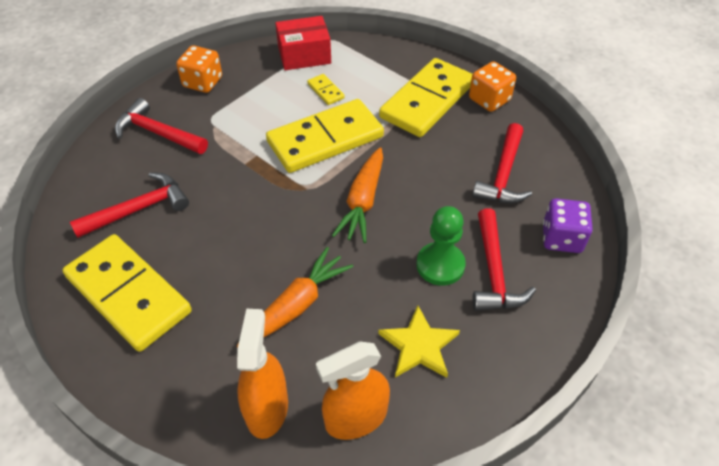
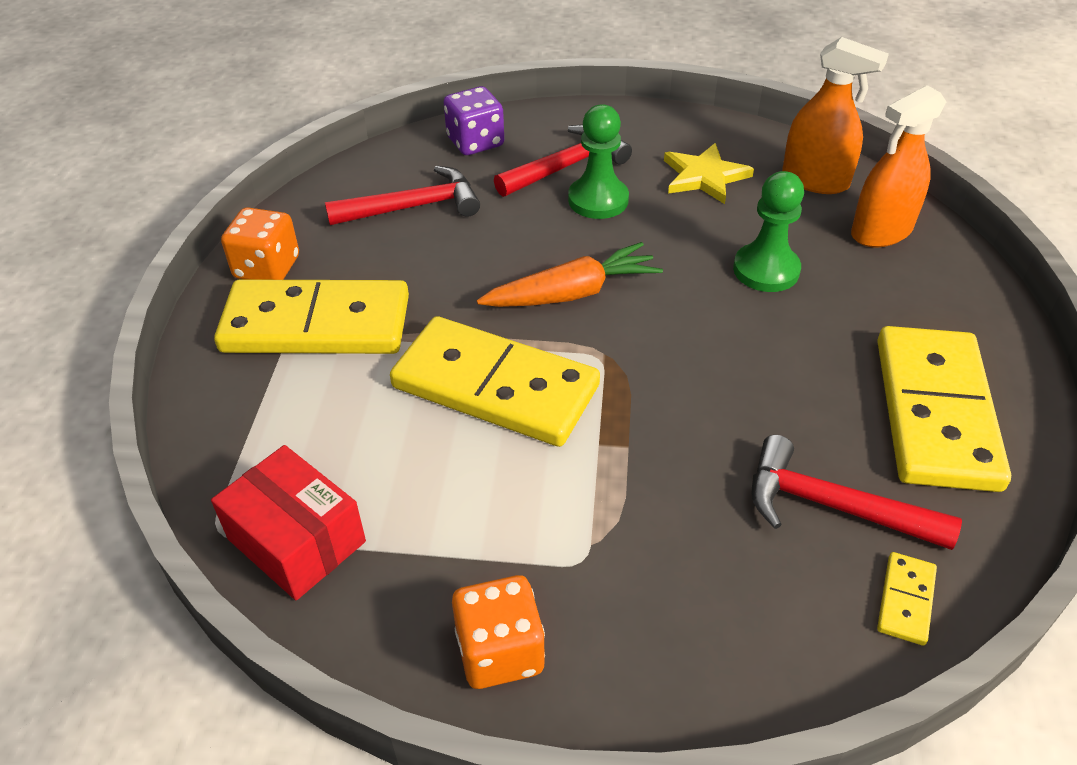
camera: 125 degrees left, 5 degrees down
red hammer [115,98,208,154] -> none
orange carrot [237,247,353,348] -> green pawn [733,171,804,292]
yellow domino [307,74,345,105] -> yellow domino moved to [877,552,937,646]

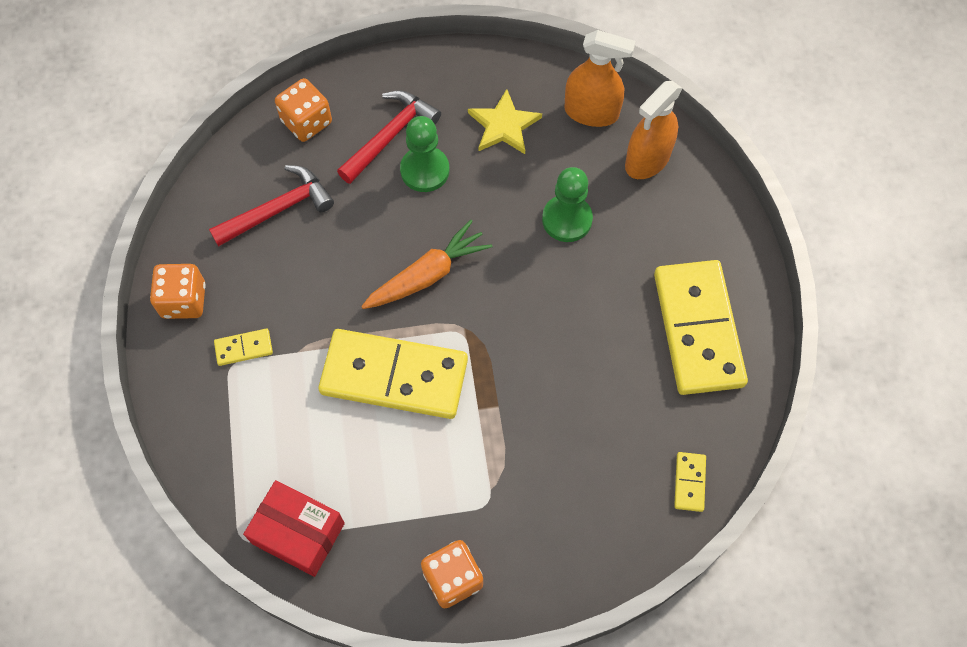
camera: 15 degrees left, 20 degrees up
yellow domino [214,279,409,354] -> yellow domino [214,329,273,366], size x0.40
purple dice [444,86,504,155] -> orange dice [275,78,332,142]
red hammer [751,435,962,550] -> none

